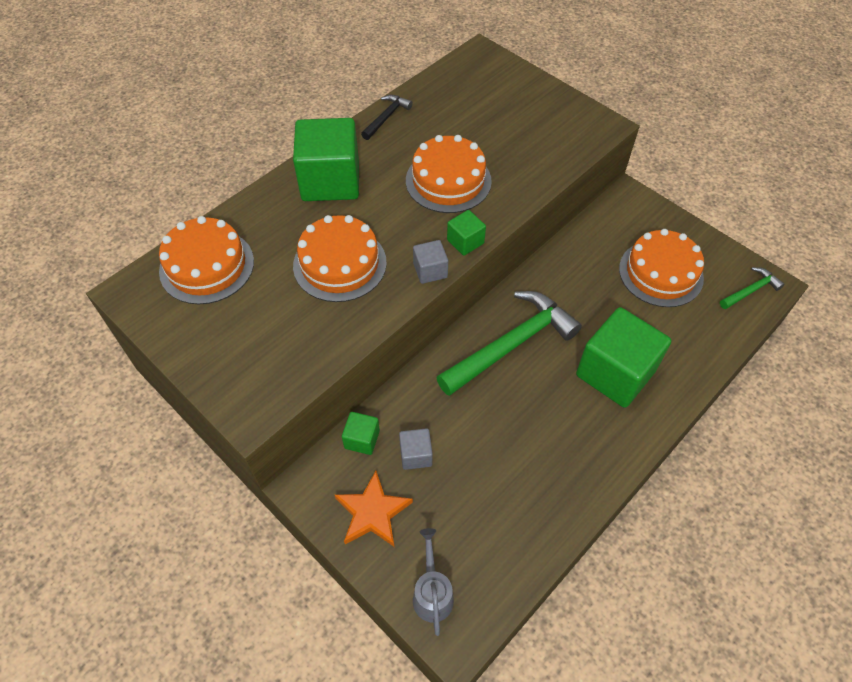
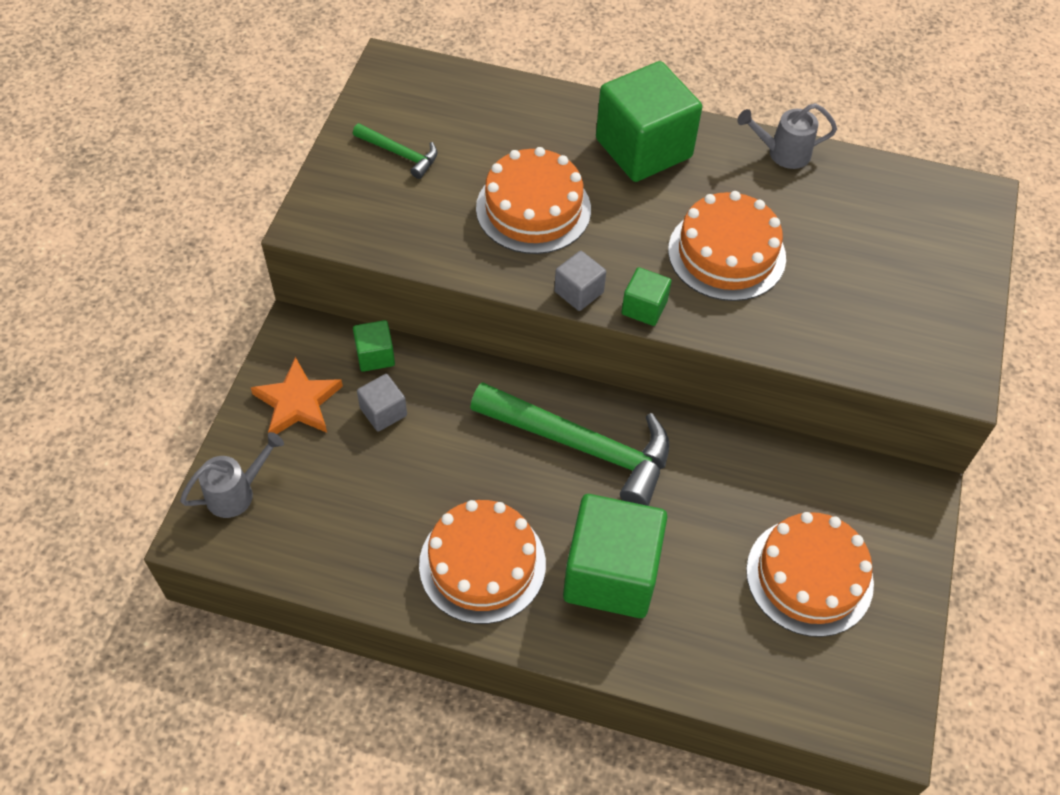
camera: 60 degrees right, 0 degrees up
orange cake [159,216,254,304] -> orange cake moved to [419,500,546,624]
black hammer [361,95,413,140] -> grey watering can [737,103,837,169]
green hammer [720,267,785,309] -> green hammer moved to [353,123,438,179]

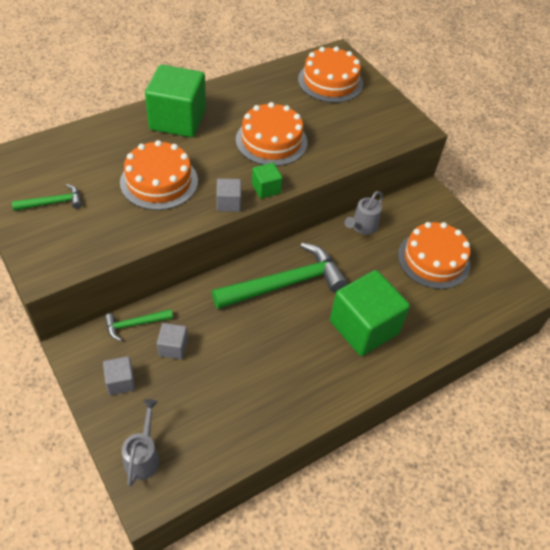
camera: 50 degrees left, 5 degrees down
orange star [251,357,343,434] -> grey cube [103,356,135,395]
green cube [353,320,395,372] -> green hammer [104,309,173,341]
orange cake [419,500,546,624] -> orange cake moved to [298,46,363,103]
grey watering can [737,103,837,169] -> grey watering can moved to [344,191,383,235]

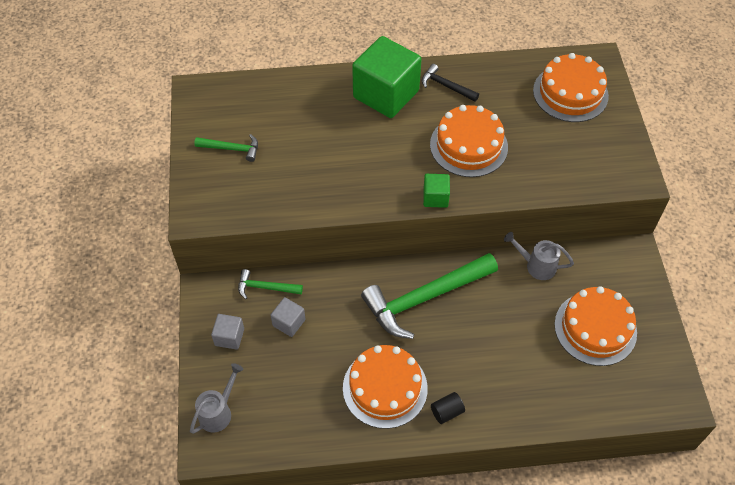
camera: 30 degrees right, 5 degrees up
orange cake [120,140,198,210] -> orange cake moved to [343,345,428,429]
green hammer [212,243,347,309] -> green hammer turned 150 degrees clockwise [361,253,498,339]
grey cube [216,178,241,212] -> none
green cube [330,270,410,356] -> none
grey watering can [344,191,383,235] -> grey watering can turned 45 degrees clockwise [504,232,574,280]
none -> black hammer [422,64,479,102]
none -> black cylinder [431,392,465,424]

